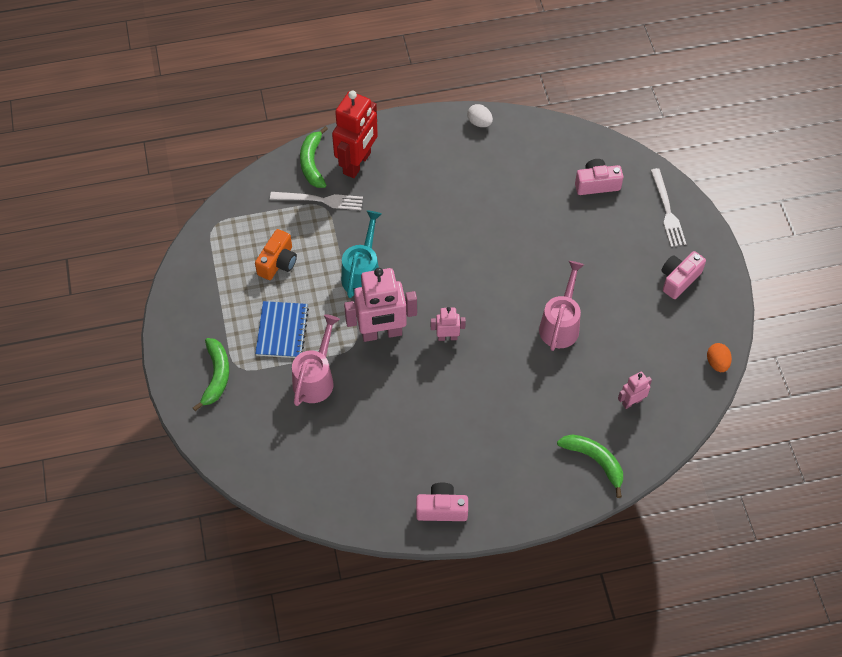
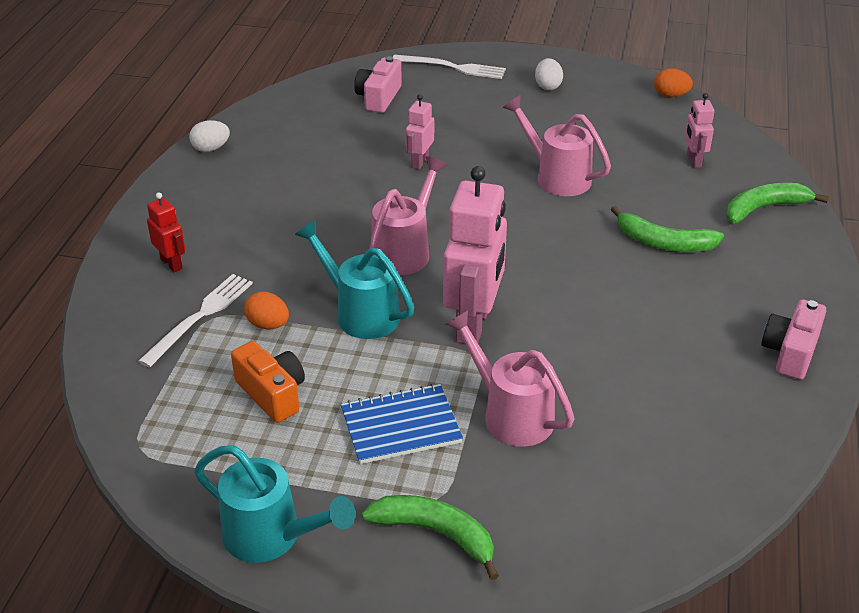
camera: 65 degrees left, 20 degrees down
blue notebook [255,301,309,358] -> blue notebook turned 45 degrees counterclockwise [341,384,463,464]
green banana [300,126,328,188] -> green banana moved to [611,206,724,252]
red robot [332,91,378,178] -> red robot [147,192,185,272], size x0.49
pink robot [431,307,466,341] -> pink robot moved to [406,94,434,169]
pink camera [661,251,706,299] -> white egg [535,58,563,90]
none -> turquoise watering can [194,445,355,563]
none -> orange egg [244,291,289,329]
none -> pink watering can [370,156,447,275]

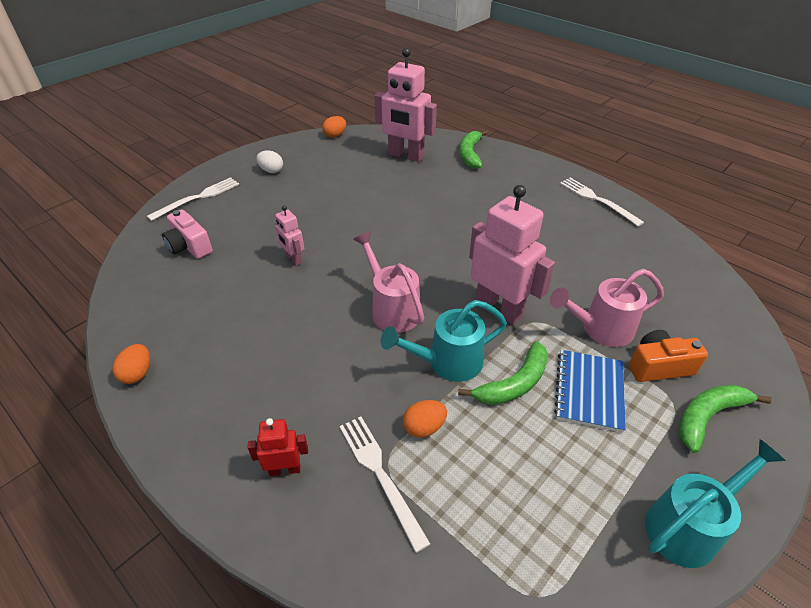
camera: 60 degrees left, 5 degrees up
white egg [189,120,230,152] -> orange egg [112,344,150,384]
orange camera [231,341,305,423] -> orange camera moved to [629,330,708,382]
pink watering can [503,95,611,196] -> none
green banana [611,206,724,252] -> green banana moved to [458,341,548,405]
pink robot [684,93,715,168] -> pink robot [374,48,437,162], size x2.04
pink camera [762,300,826,380] -> white fork [560,178,644,226]

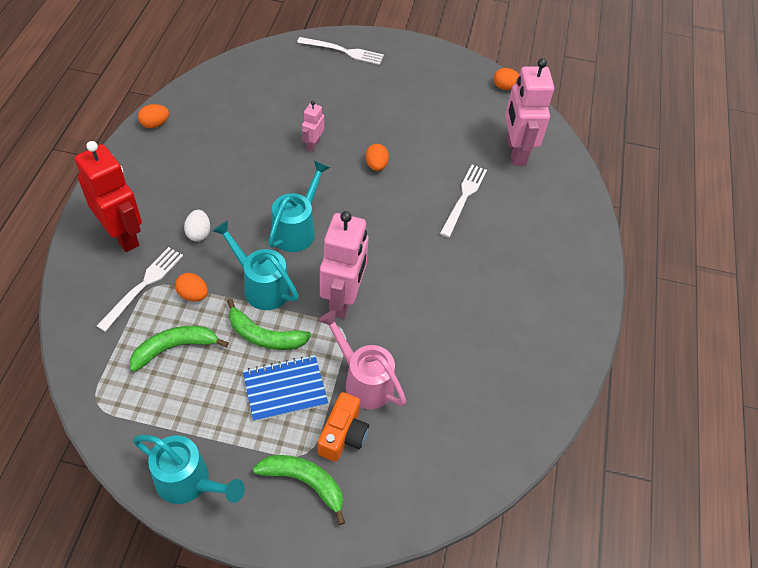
camera: 55 degrees right, 10 degrees up
pink camera [162,209,213,259] -> none
red robot [248,418,308,476] -> red robot [75,141,142,252], size x2.04
white egg [256,150,283,173] -> white egg moved to [184,210,210,242]
pink watering can [353,231,424,333] -> turquoise watering can [268,161,330,252]
green banana [460,130,488,169] -> green banana moved to [130,326,229,372]
white fork [560,178,644,226] -> white fork moved to [440,165,487,237]
orange camera [629,330,708,382] -> orange camera turned 60 degrees clockwise [318,392,369,462]
none -> orange egg [365,144,389,171]

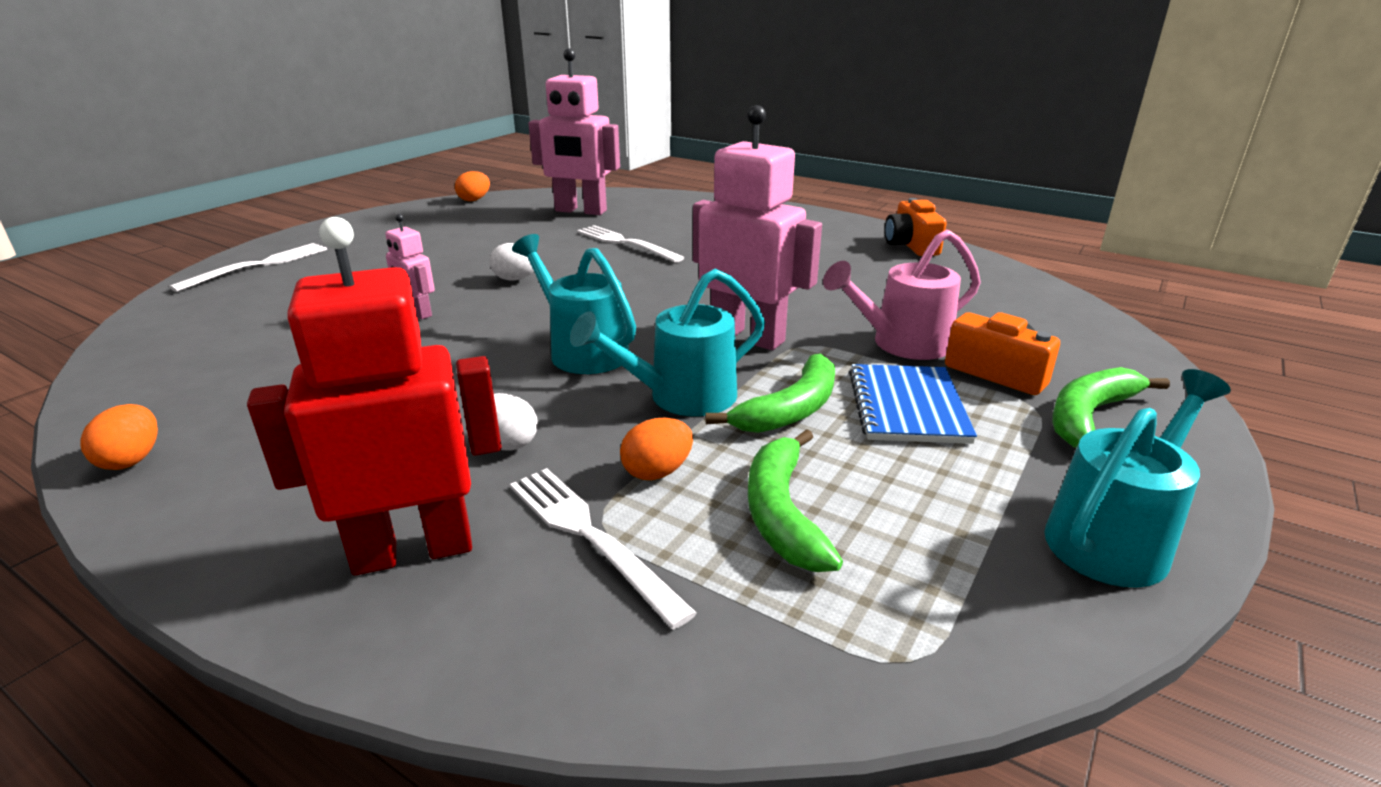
camera: 65 degrees left, 25 degrees down
orange egg [365,144,389,171] -> white egg [489,243,534,280]
none -> orange camera [885,198,947,256]

